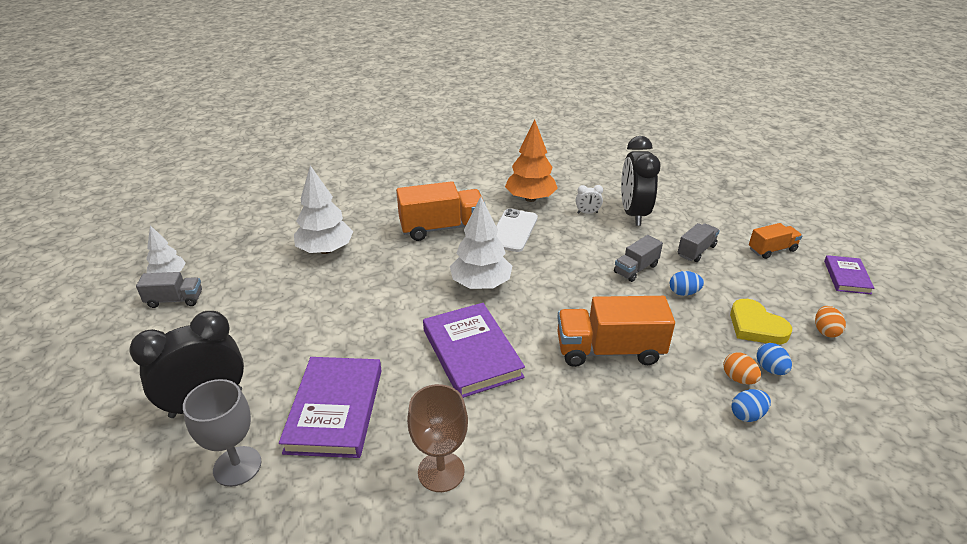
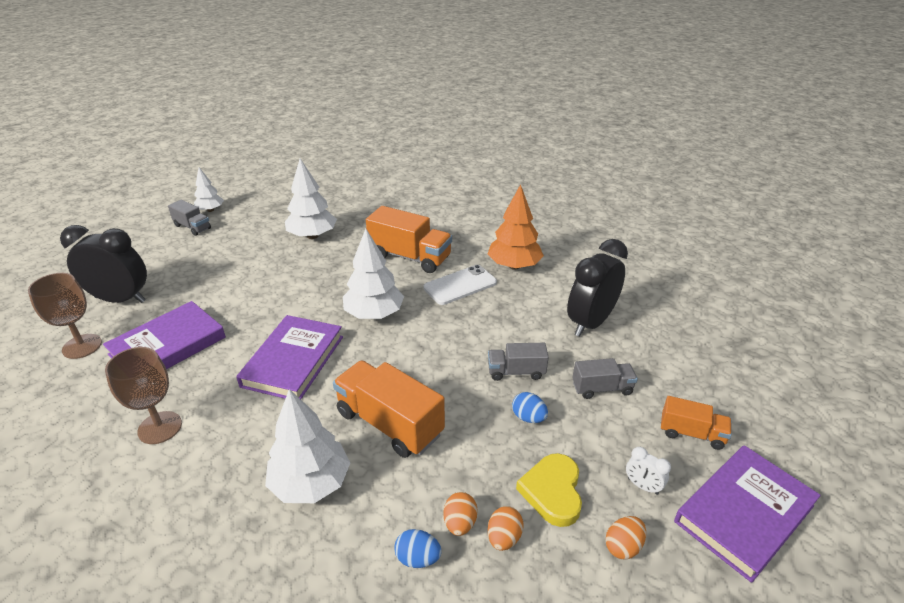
camera: 40 degrees right, 0 degrees up
grey goblet [183,379,261,487] -> brown goblet [28,273,102,359]
white clock [576,185,603,214] -> white clock moved to [626,447,671,495]
blue egg [756,343,792,375] -> orange egg [488,506,524,551]
purple book [824,255,875,294] -> purple book [674,445,821,583], size x1.80
none -> white tree [265,389,350,503]

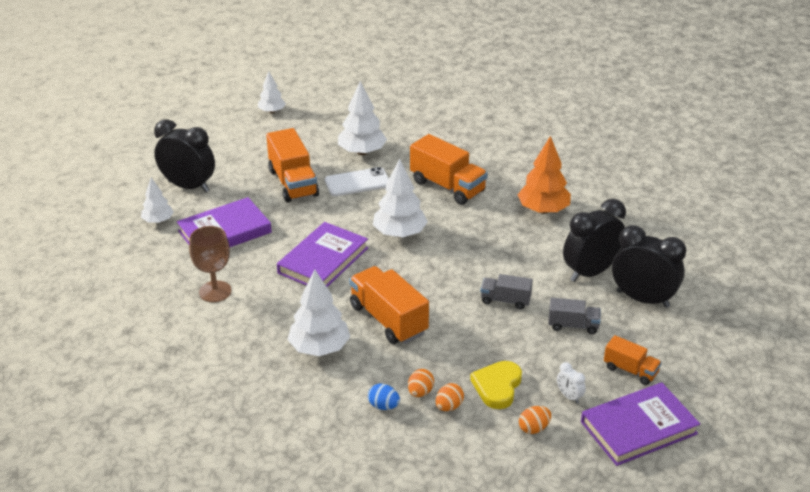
camera: 15 degrees right, 0 degrees up
brown goblet [28,273,102,359] -> white tree [141,178,174,223]
grey truck [168,200,211,236] -> none
white phone [424,265,497,305] -> white phone moved to [325,167,389,196]
blue egg [512,392,548,423] -> none
none -> orange truck [266,128,319,202]
none -> black clock [612,225,686,308]

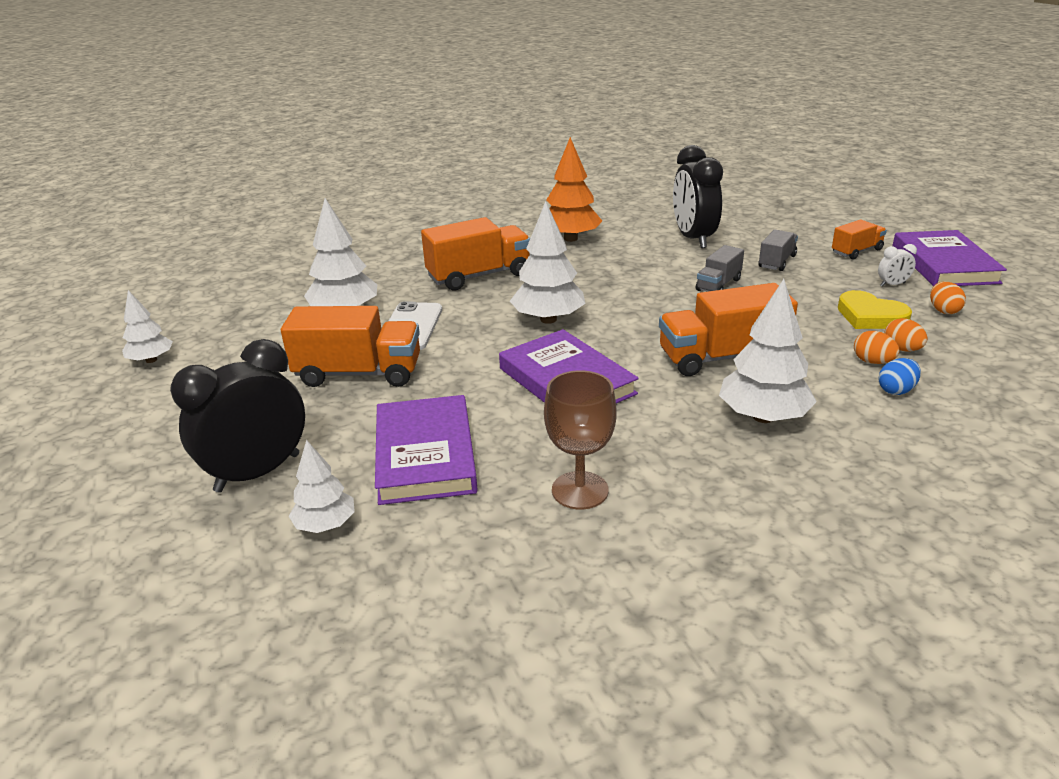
camera: 65 degrees left, 5 degrees down
black clock [612,225,686,308] -> none

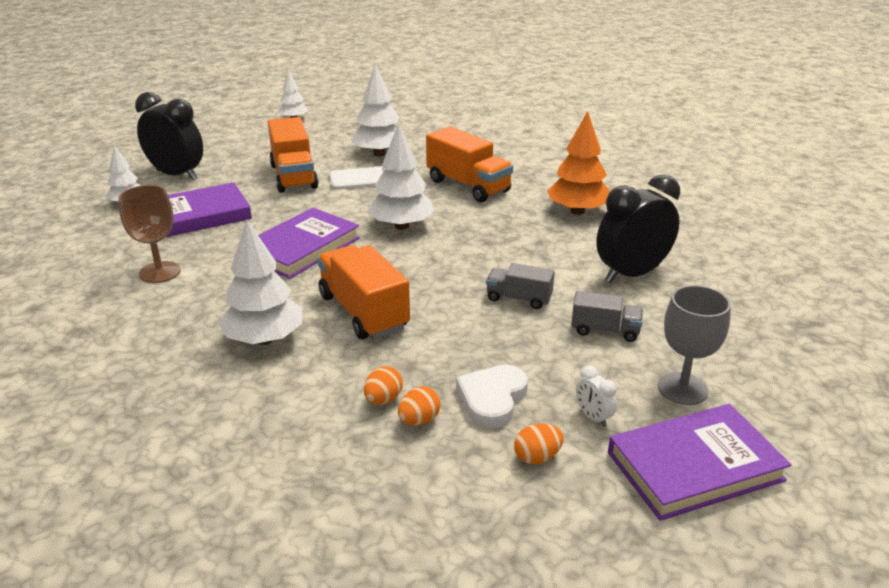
camera: 70 degrees right, 0 degrees up
orange truck [832,219,887,260] -> grey goblet [658,285,731,405]
yellow heart [838,290,912,329] -> white heart [456,365,528,428]
blue egg [878,358,921,395] -> none

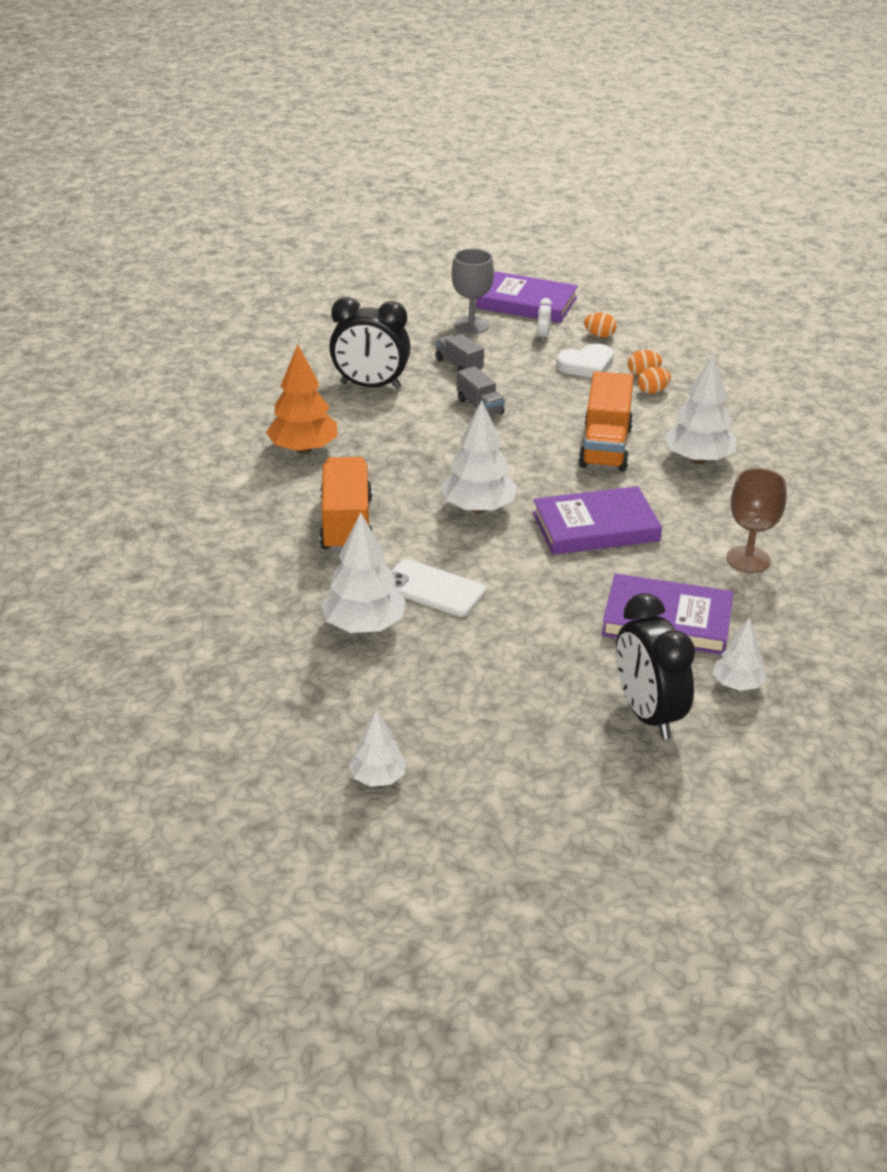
camera: 140 degrees left, 5 degrees up
orange truck [268,117,318,193] -> none

